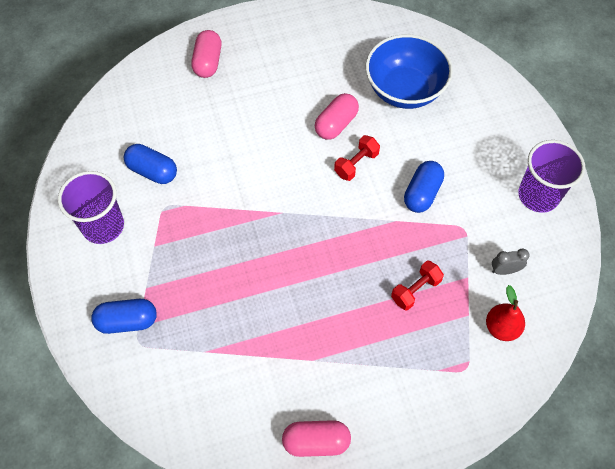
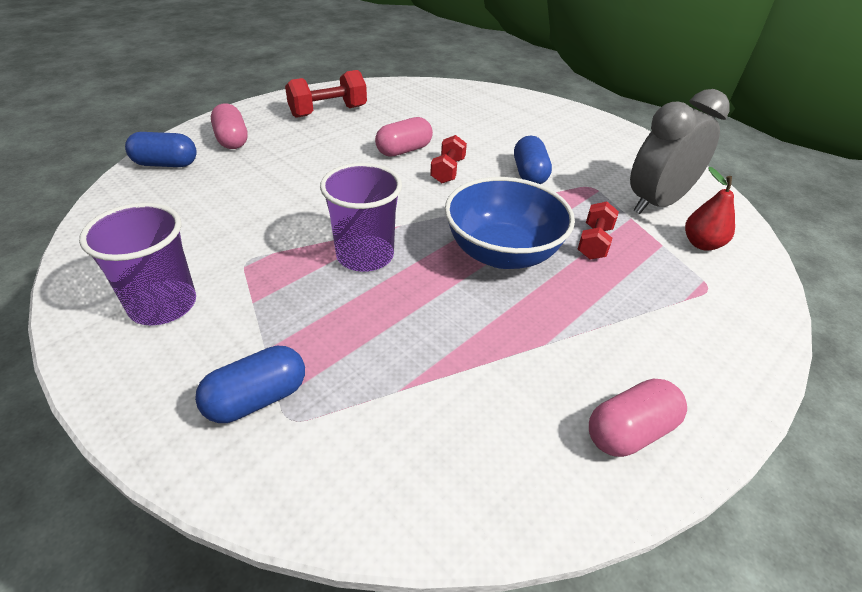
camera: 30 degrees left, 20 degrees down
blue capsule [124,144,177,184] -> blue capsule moved to [125,132,197,167]
pink capsule [315,93,359,140] -> pink capsule turned 45 degrees clockwise [375,117,433,157]
blue bowl [365,34,453,109] -> blue bowl moved to [445,177,575,269]
grey clock [492,249,530,275] -> grey clock [630,89,730,214], size x2.45
purple cup [518,140,585,213] -> purple cup moved to [320,163,402,272]
none -> red dumbbell [285,70,367,118]

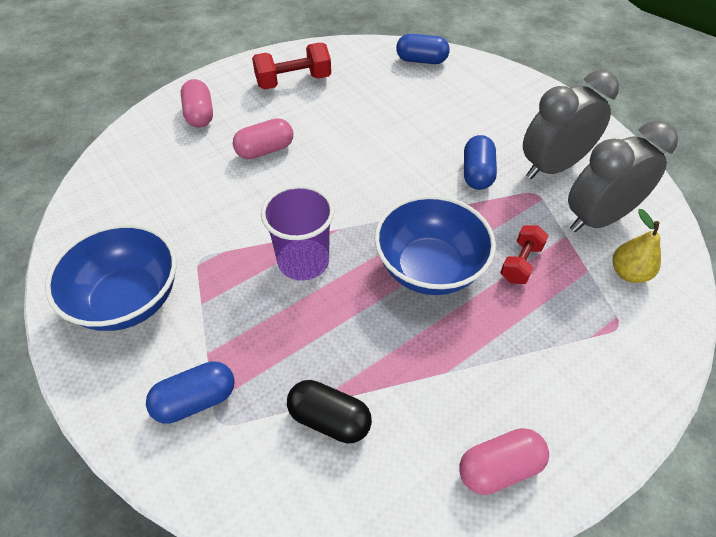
camera: 10 degrees right, 10 degrees up
purple cup [79,203,196,325] -> blue bowl [45,224,176,331]
blue capsule [125,132,197,167] -> blue capsule moved to [396,34,450,64]
pink capsule [375,117,433,157] -> pink capsule moved to [233,118,293,159]
red dumbbell [430,135,467,183] -> none
red pear [685,167,735,251] -> yellow pear [613,209,661,283]
none -> black capsule [287,380,372,443]
none -> grey clock [523,70,619,179]

